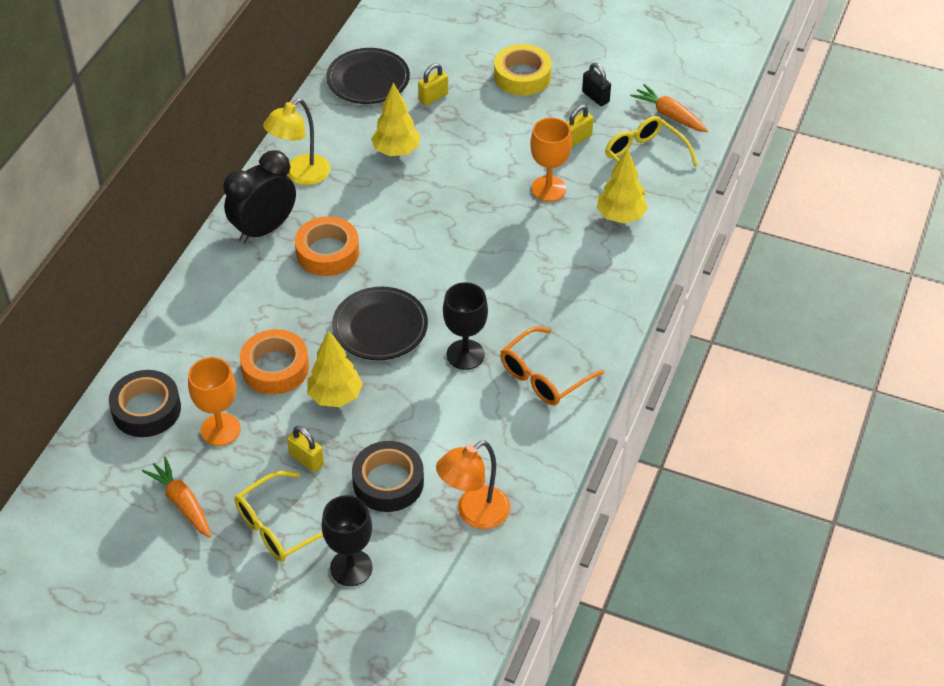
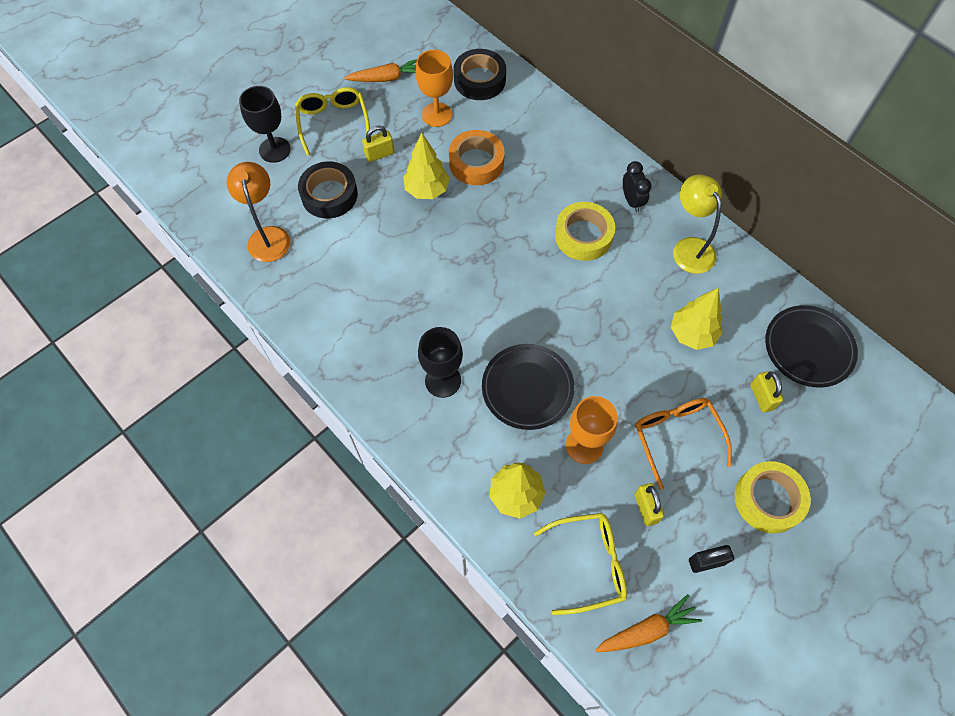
camera: 115 degrees right, 15 degrees up
black clock [223,150,296,244] -> black clock [623,161,651,212], size x0.55
orange tape [295,216,359,276] -> yellow tape [555,202,615,261]
black plate [332,287,428,360] -> black plate moved to [482,344,574,430]
black goblet [443,282,488,370] -> black goblet moved to [418,327,463,398]
orange glasses [500,327,604,405] -> orange glasses moved to [635,398,732,490]

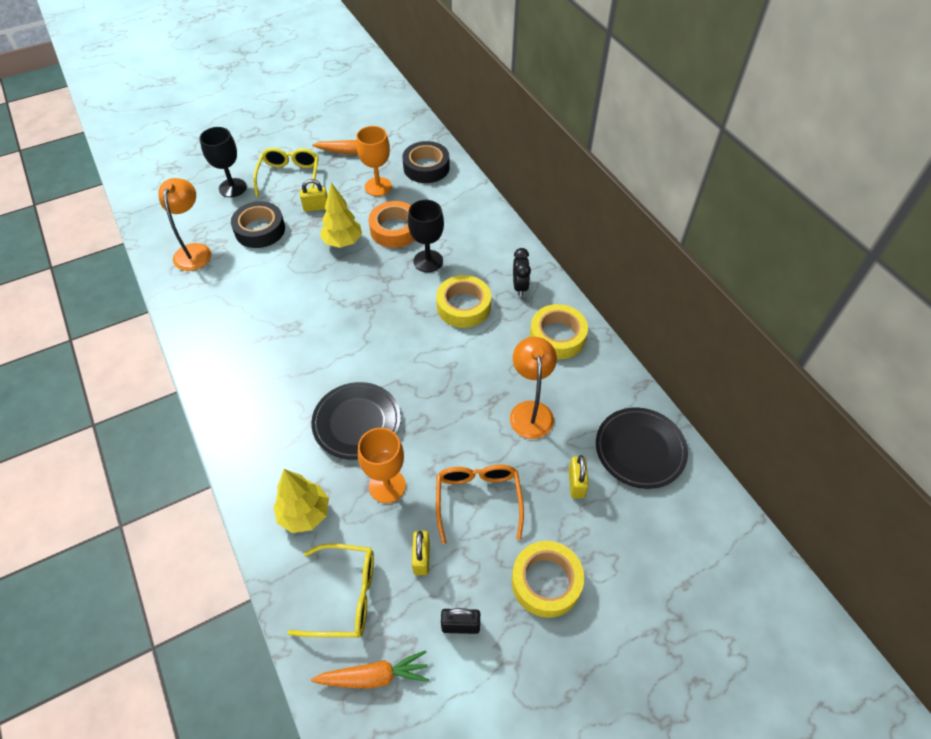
camera: 15 degrees right, 10 degrees down
black goblet [418,327,463,398] -> black goblet moved to [408,200,444,272]
yellow tree [671,288,723,350] -> orange lamp [510,337,557,439]
yellow lamp [673,174,722,274] -> yellow tape [530,304,588,359]

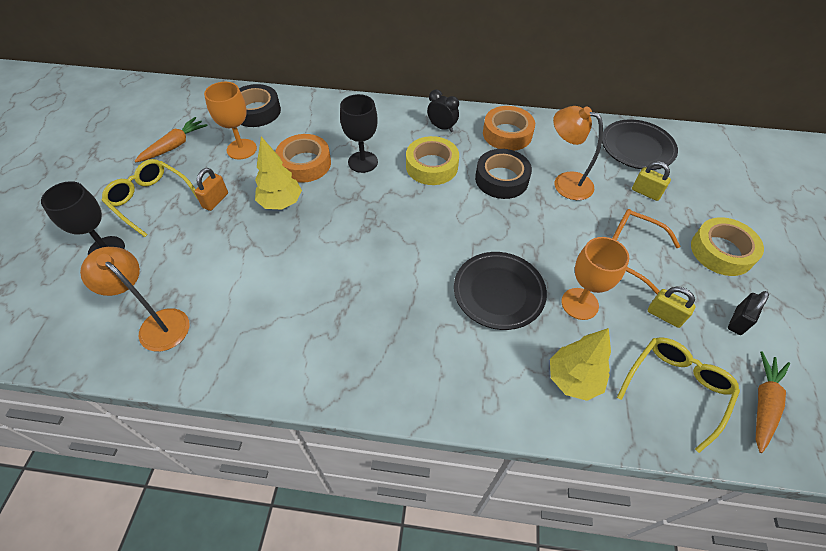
camera: 55 degrees left, 0 degrees up
black tape [231,201,285,248] -> black tape moved to [475,149,532,199]
yellow padlock [300,179,327,212] -> orange padlock [194,168,228,211]
yellow tape [530,304,588,359] -> orange tape [483,106,535,151]

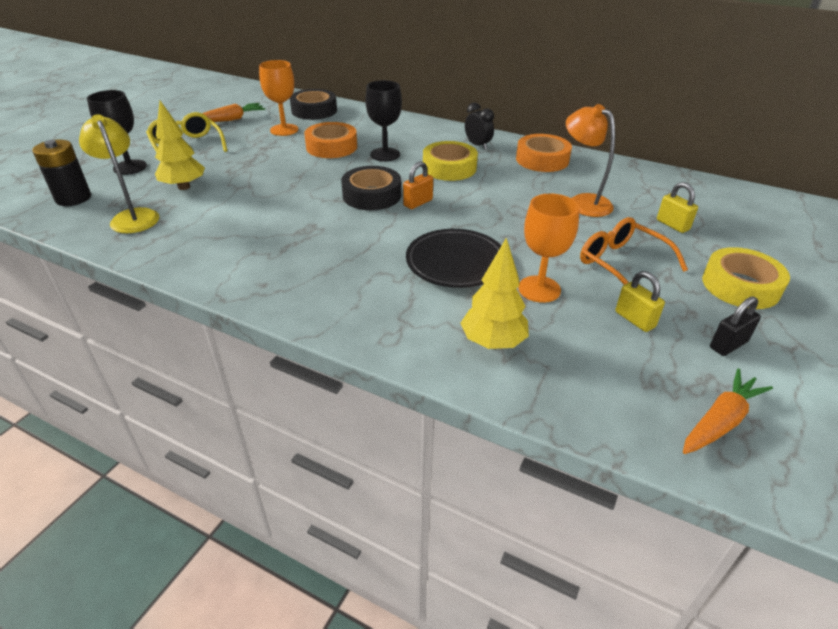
camera: 20 degrees right, 15 degrees down
orange lamp [80,247,189,351] -> yellow lamp [79,114,159,233]
orange padlock [194,168,228,211] -> orange padlock moved to [403,161,433,209]
yellow tree [255,137,302,210] -> yellow tree moved to [155,101,205,190]
black tape [475,149,532,199] -> black tape moved to [341,166,401,210]
black plate [602,119,678,170] -> none
yellow glasses [617,337,740,453] -> none
none -> black battery [33,140,91,206]

